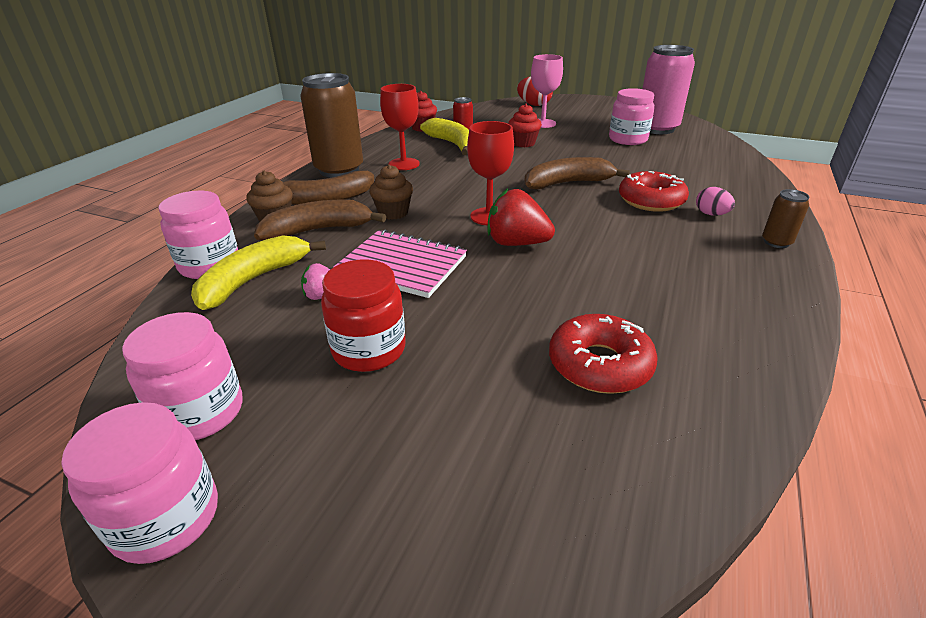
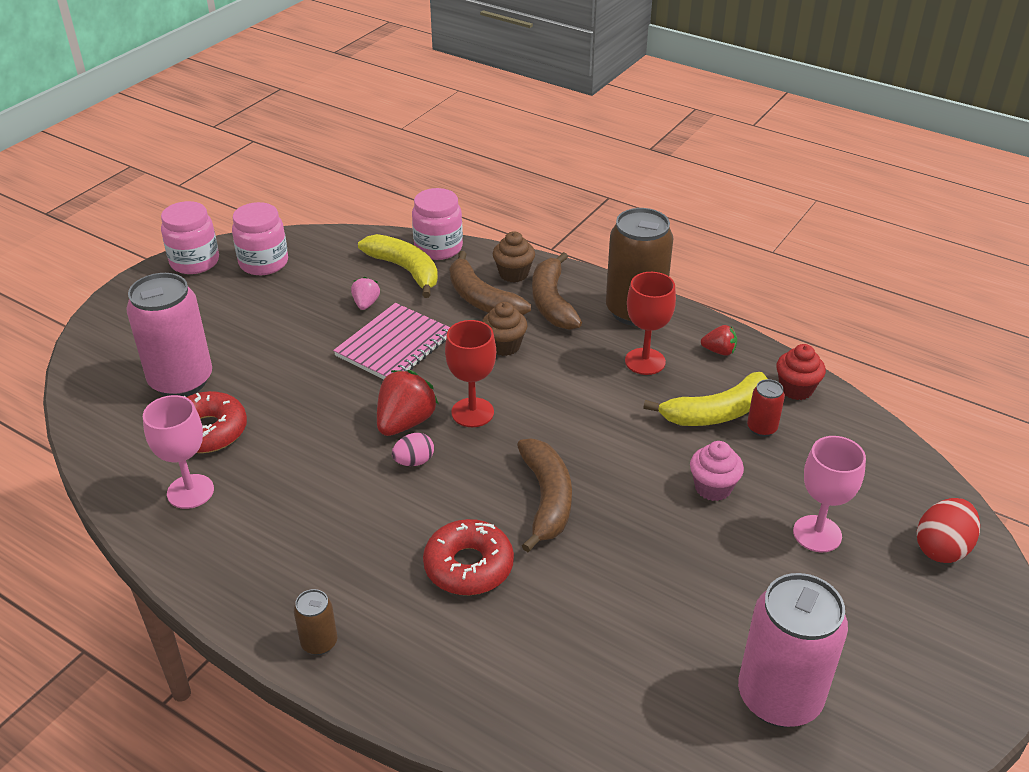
camera: 100 degrees right, 5 degrees up
brown banana [254,199,386,241] -> brown banana turned 150 degrees clockwise [450,251,531,315]
red jar [321,260,406,372] -> none
red cupcake [508,104,542,147] -> pink cupcake [690,441,744,501]
pink jar [609,88,655,145] -> none
pink egg [696,187,735,216] -> pink egg moved to [392,433,434,466]
none -> pink can [126,273,212,397]
none -> pink goblet [143,395,214,509]
none -> red strawberry [701,325,737,356]

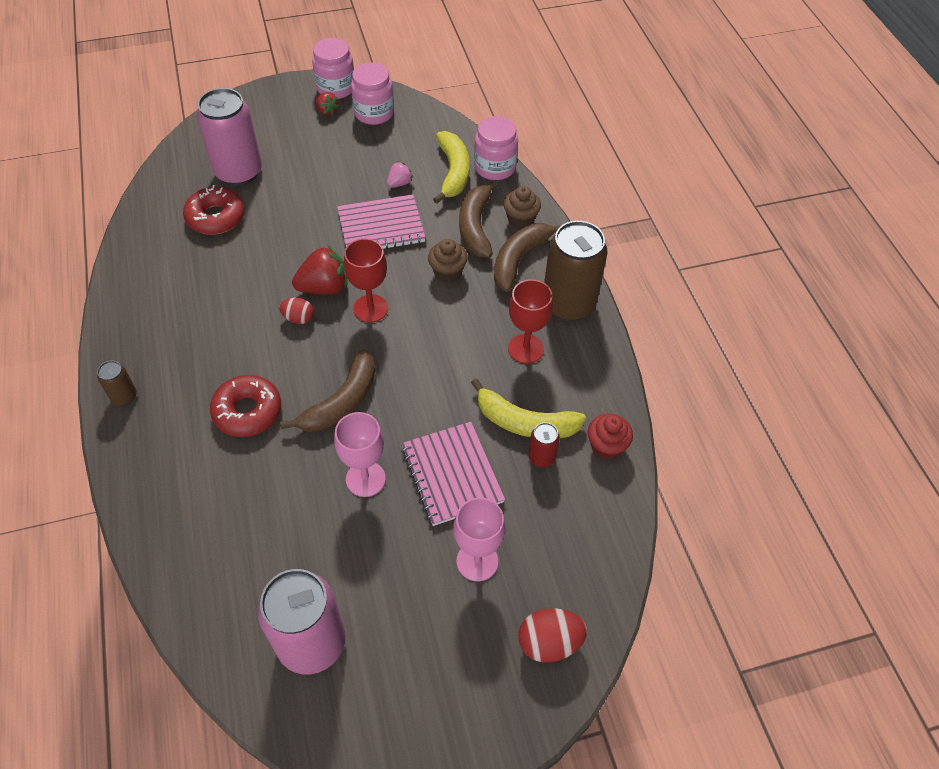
camera: 40 degrees right, 15 degrees up
pink goblet [143,395,214,509] -> pink goblet moved to [334,412,386,497]
pink egg [392,433,434,466] -> red egg [279,297,314,324]
pink cupcake [690,441,744,501] -> pink notebook [401,422,505,526]
red strawberry [701,325,737,356] -> red strawberry moved to [316,92,339,116]

